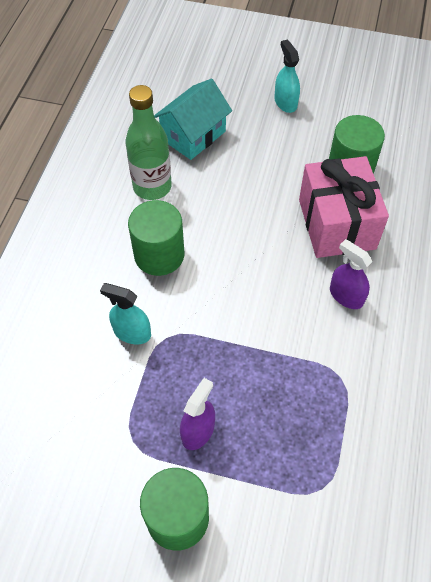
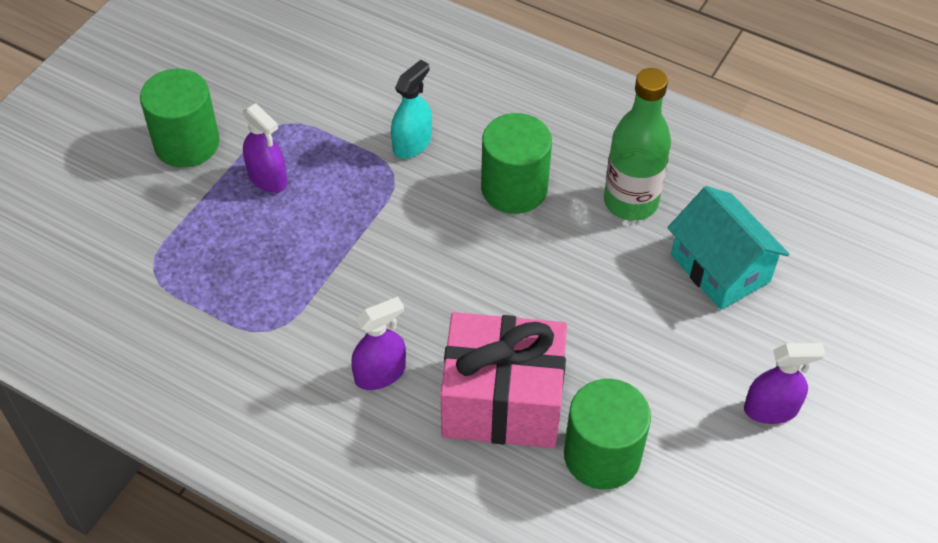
camera: 105 degrees right, 5 degrees down
turquoise spray bottle [275,39,300,113] -> purple spray bottle [744,343,825,424]

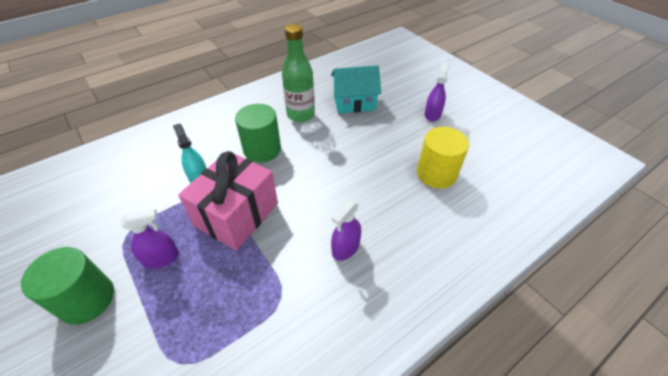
camera: 65 degrees left, 5 degrees down
purple spray bottle [351,297,406,390] -> purple spray bottle turned 135 degrees counterclockwise [331,200,361,261]
pink gift [441,312,567,448] -> pink gift moved to [178,151,278,250]
green cylinder [564,379,651,490] -> yellow cylinder [417,127,469,189]

